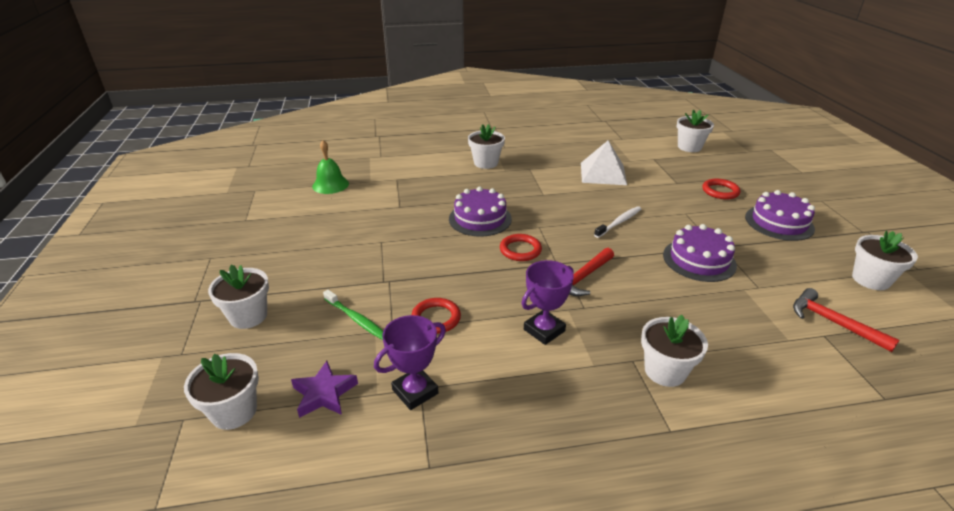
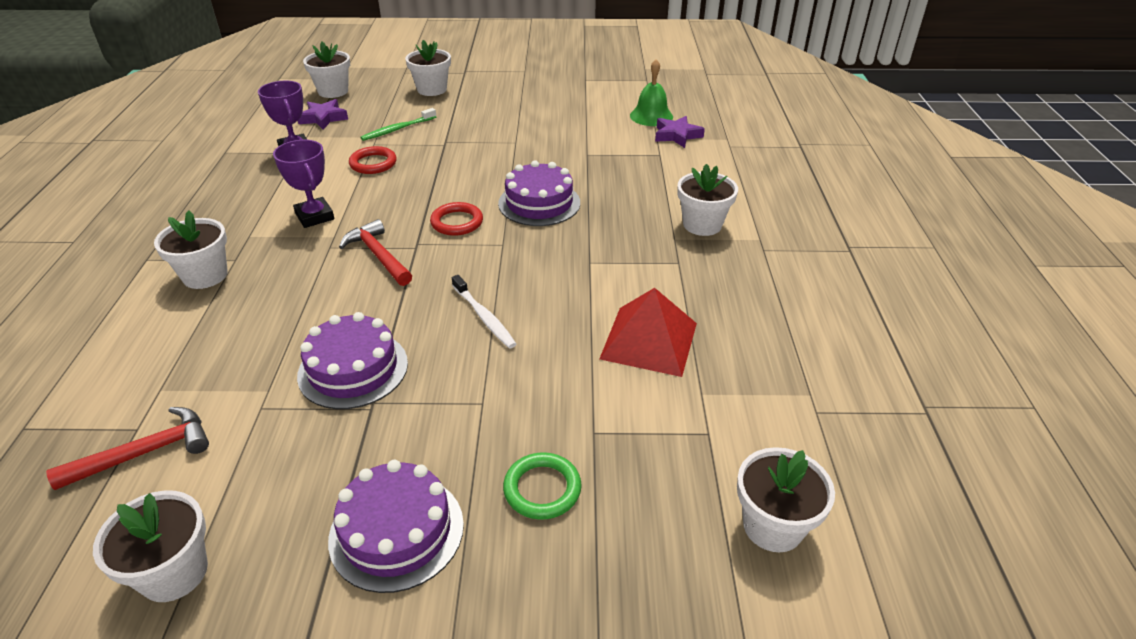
camera: 100 degrees right, 5 degrees up
white pyramid [581,141,627,185] -> red pyramid [600,288,697,377]
red ring [702,179,741,200] -> green ring [503,452,582,520]
none -> purple star [655,116,705,148]

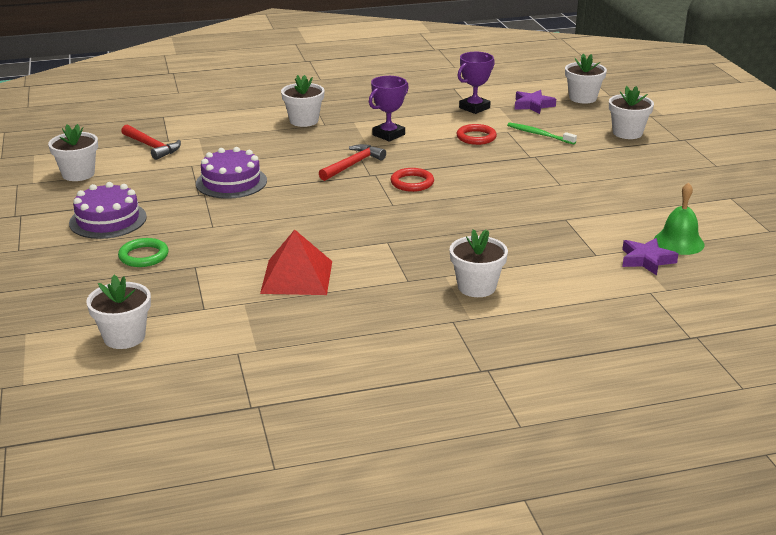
camera: 75 degrees right, 10 degrees down
white toothbrush [452,275,516,348] -> none
purple cake [498,160,580,226] -> none

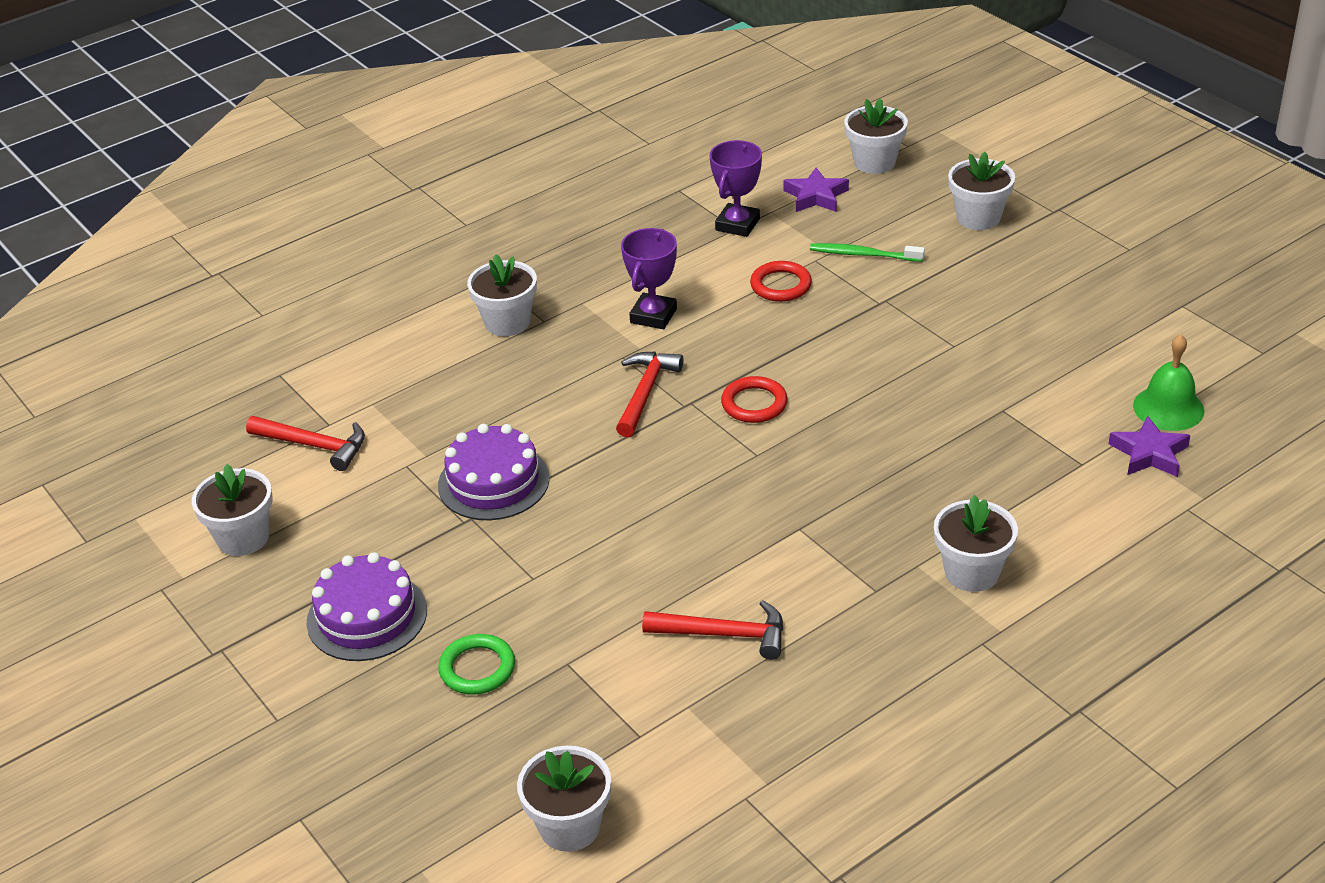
camera: 20 degrees left, 10 degrees up
red pyramid [260,230,332,295] -> red hammer [642,600,783,660]

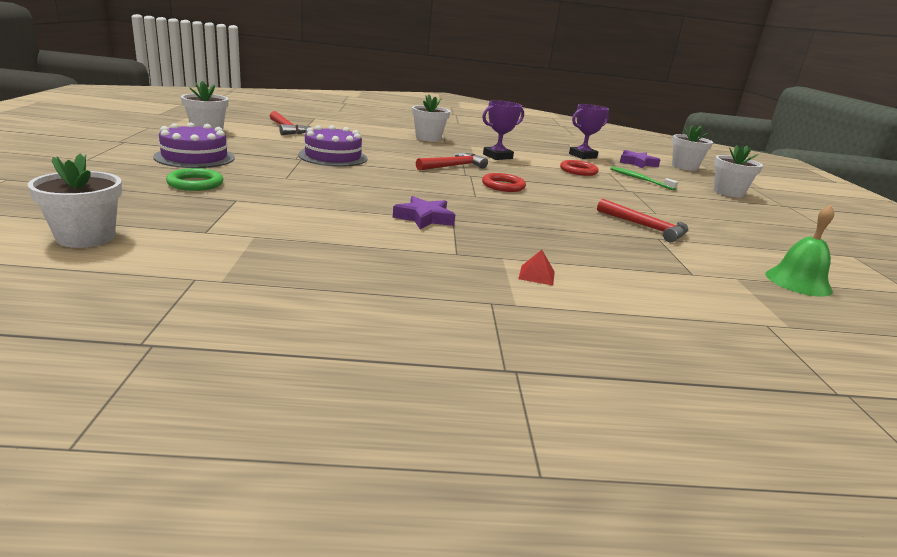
camera: 30 degrees right, 15 degrees down
red hammer [642,600,783,660] -> red hammer moved to [597,199,688,242]
white flower pot [934,495,1018,592] -> red pyramid [518,250,555,286]
purple star [1109,416,1190,477] -> purple star moved to [393,196,456,229]

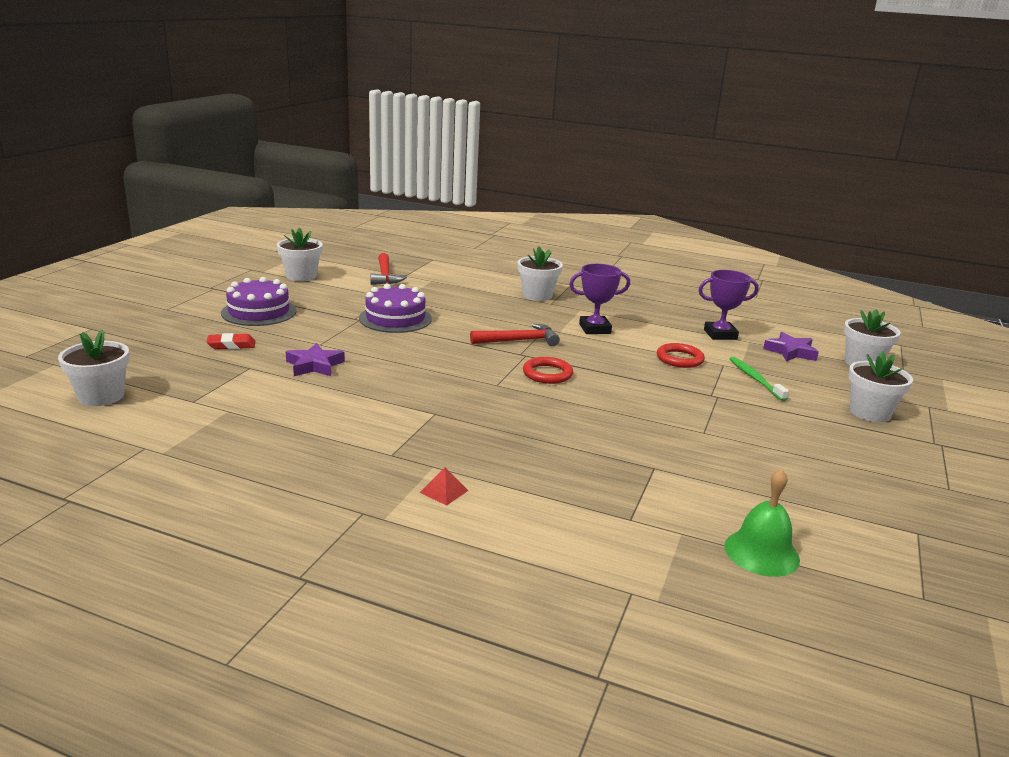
camera: 25 degrees right, 0 degrees up
green ring [166,168,223,191] -> red eraser [206,333,255,349]
purple star [393,196,456,229] -> purple star moved to [286,343,345,376]
red hammer [597,199,688,242] -> none

